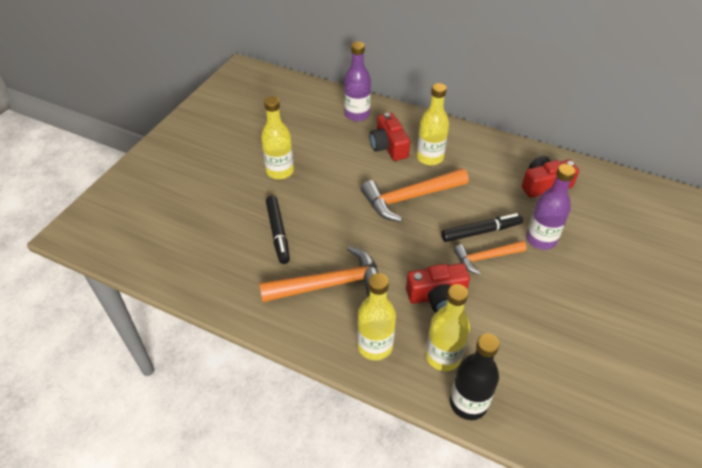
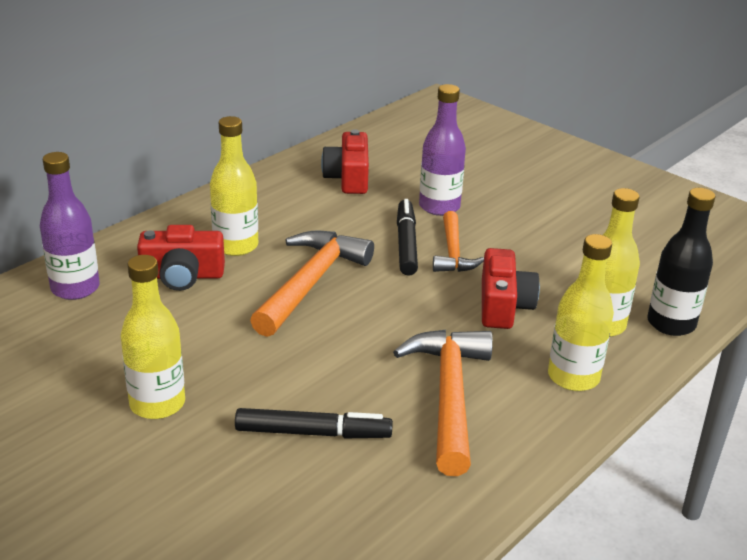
camera: 75 degrees left, 15 degrees down
orange hammer [361,168,469,222] -> orange hammer turned 150 degrees counterclockwise [250,231,374,337]

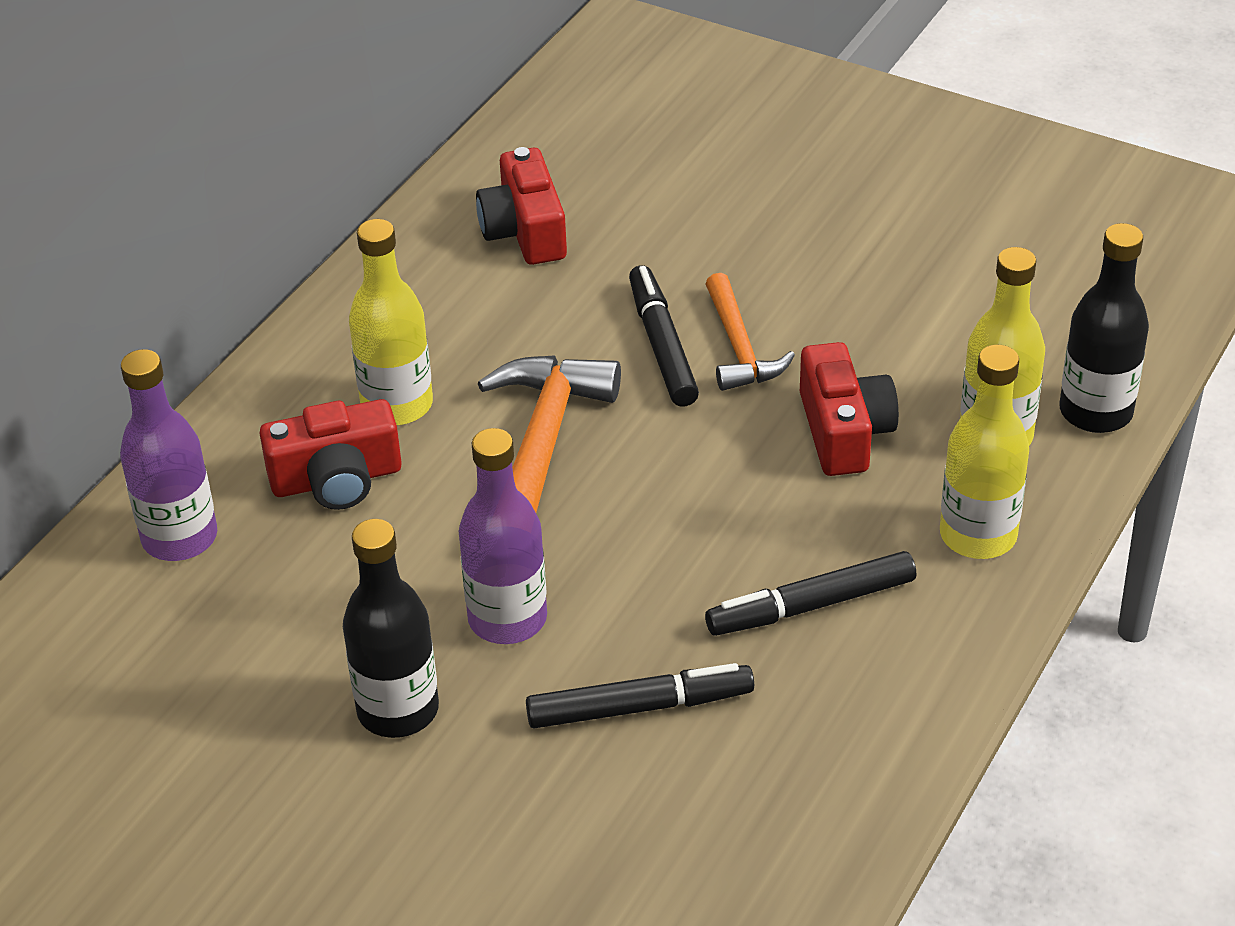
camera: 10 degrees left, 10 degrees up
yellow bottle [120,255,185,419] -> black bottle [343,519,439,738]
orange hammer [393,330,493,476] -> black marker [705,551,916,636]
purple bottle [419,84,466,216] -> purple bottle moved to [459,428,547,644]

